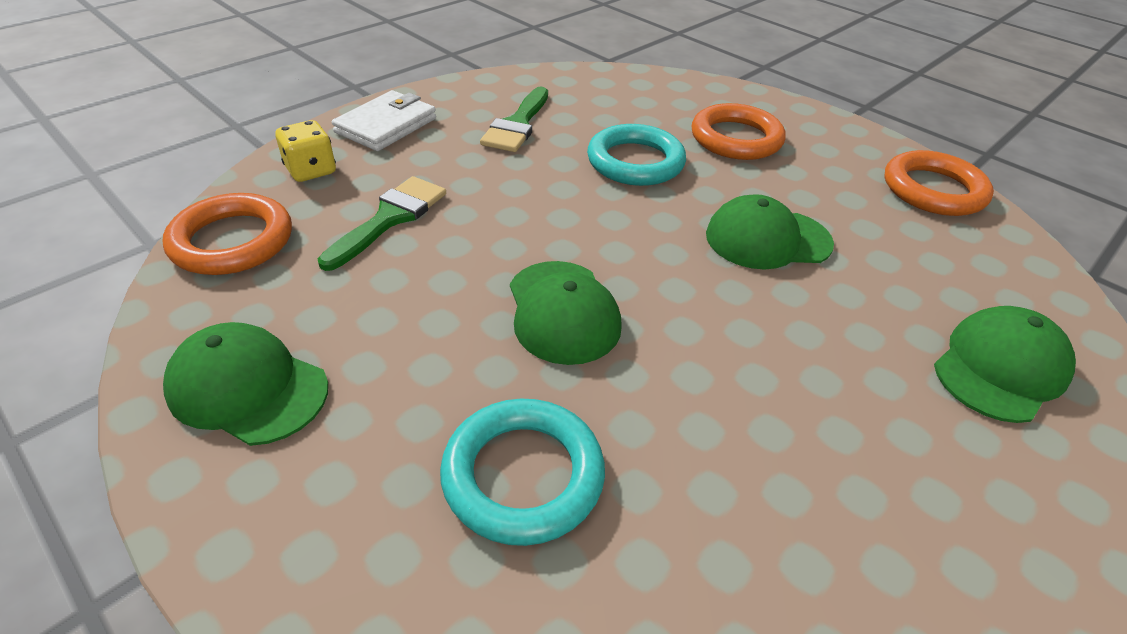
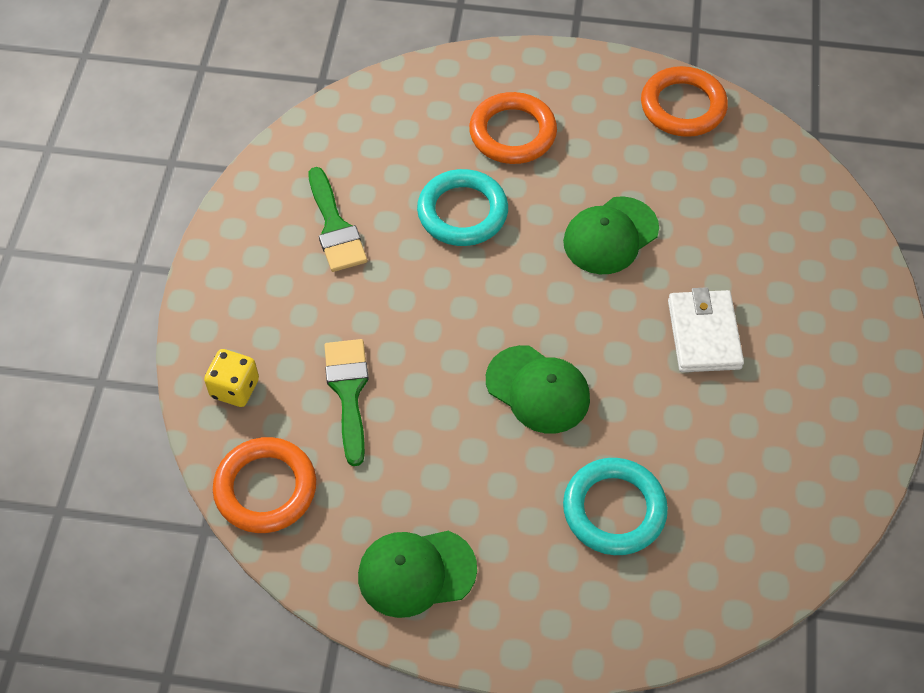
camera: 35 degrees left, 15 degrees up
white wallet [332,90,436,151] -> white wallet moved to [668,287,744,372]
green cap [934,306,1076,423] -> none

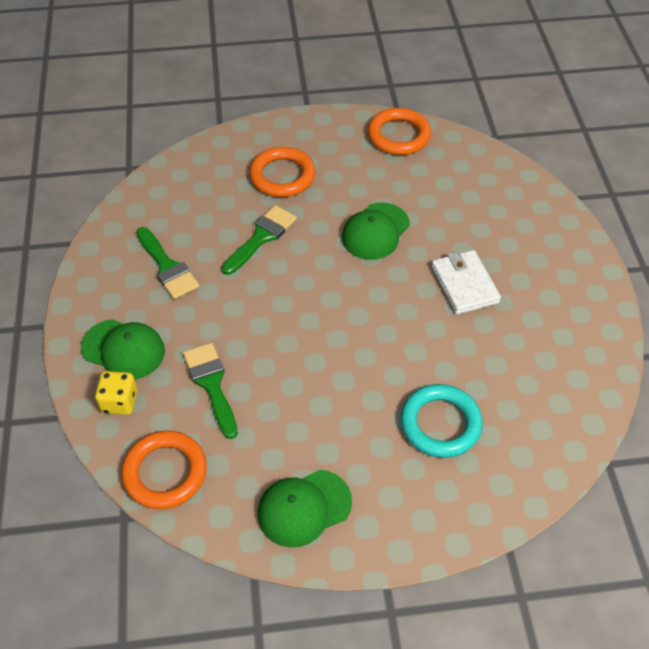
camera: 15 degrees left, 5 degrees down
turquoise ring [417,169,508,246] -> green brush [222,205,297,275]
green cap [486,345,590,434] -> green cap moved to [81,319,165,379]

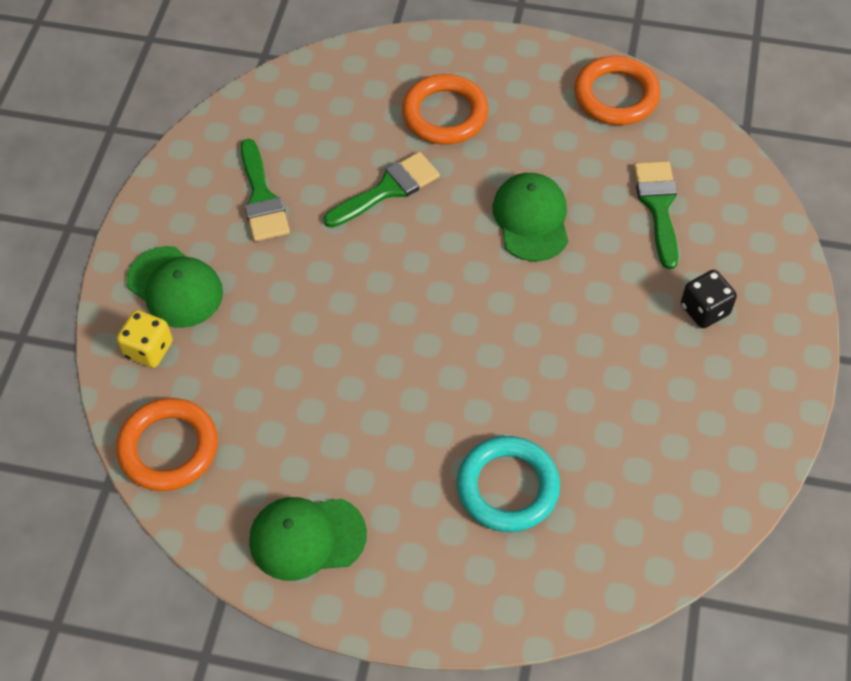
camera: 20 degrees right, 5 degrees up
green brush [183,343,238,439] -> green brush moved to [634,161,678,269]
green cap [342,202,410,260] -> green cap turned 120 degrees clockwise [493,173,568,261]
white wallet [431,250,501,314] -> none
none -> black dice [681,270,737,328]

